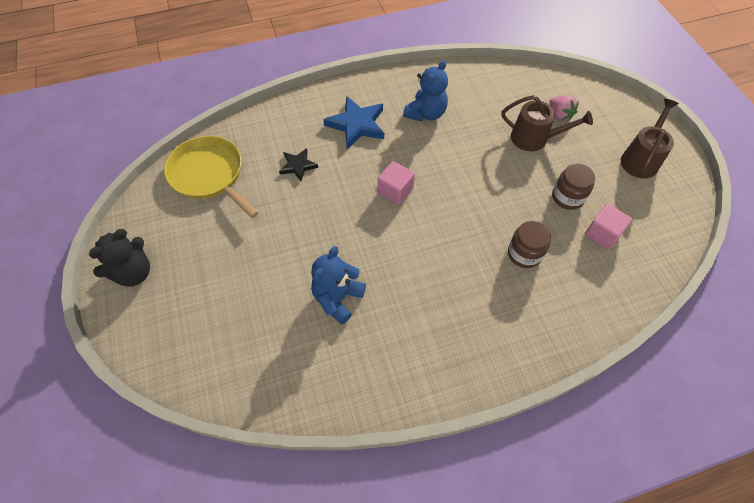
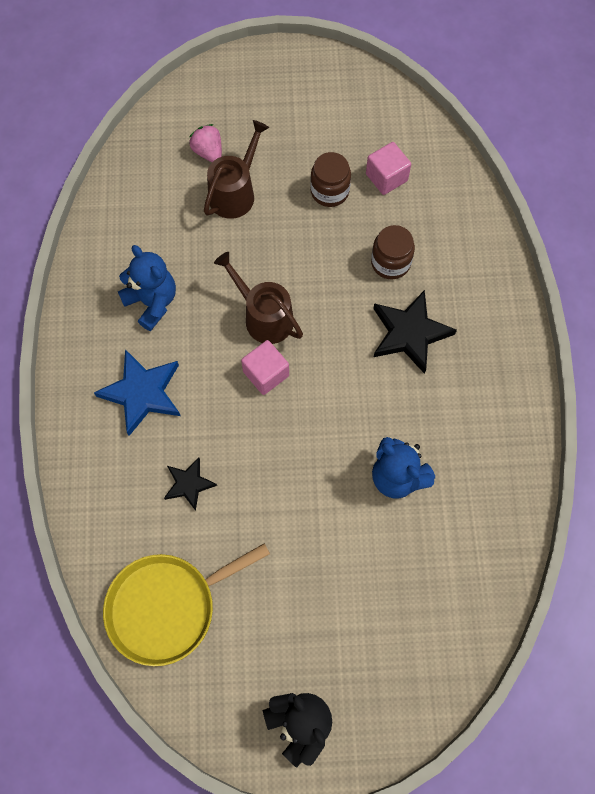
camera: 75 degrees left, 10 degrees up
pink strawberry [549,96,579,121] -> pink strawberry turned 105 degrees counterclockwise [189,124,222,162]
brown watering can [621,99,679,179] -> brown watering can moved to [214,252,303,344]
none -> black star [373,290,457,374]

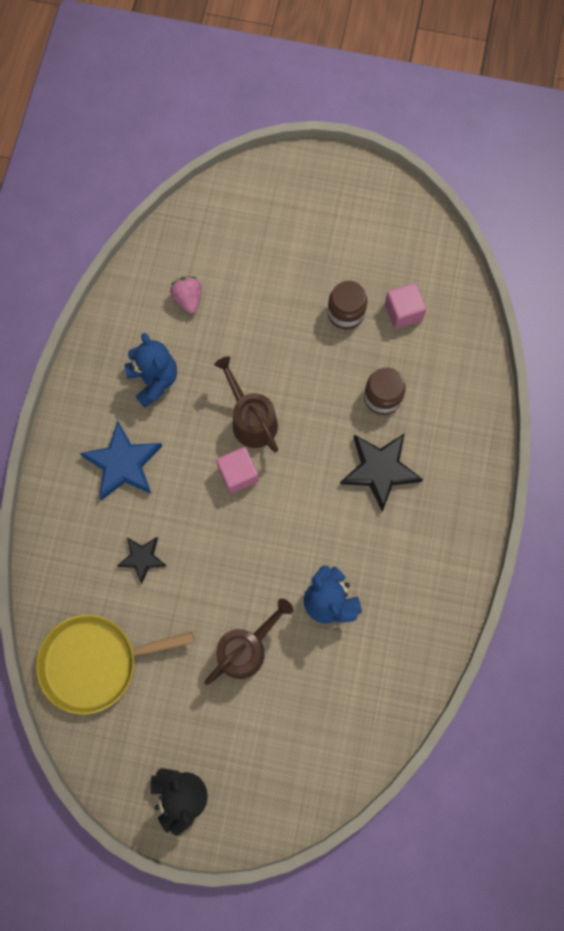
camera: 15 degrees right, 5 degrees up
pink strawberry [189,124,222,162] -> pink strawberry moved to [170,276,202,314]
brown watering can [204,120,269,219] -> brown watering can moved to [204,599,293,685]

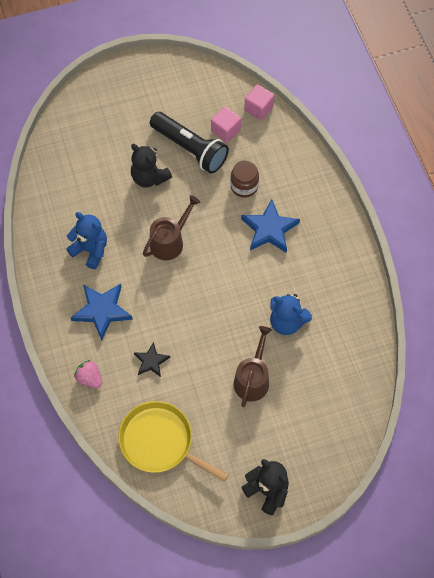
camera: 30 degrees left, 10 degrees down
yellow pan [36,615,195,715] -> yellow pan turned 75 degrees clockwise [118,401,229,482]
pink strawberry [170,276,202,314] -> pink strawberry moved to [74,360,102,388]
brown watering can [214,356,278,453] -> brown watering can turned 105 degrees clockwise [143,195,201,260]
pink cube [216,447,259,494] -> pink cube moved to [244,84,275,120]
brown jar [328,281,367,329] -> black flashlight [150,112,229,174]
black star [340,433,423,512] -> blue star [241,199,300,253]
none -> black teddy bear [131,144,172,188]

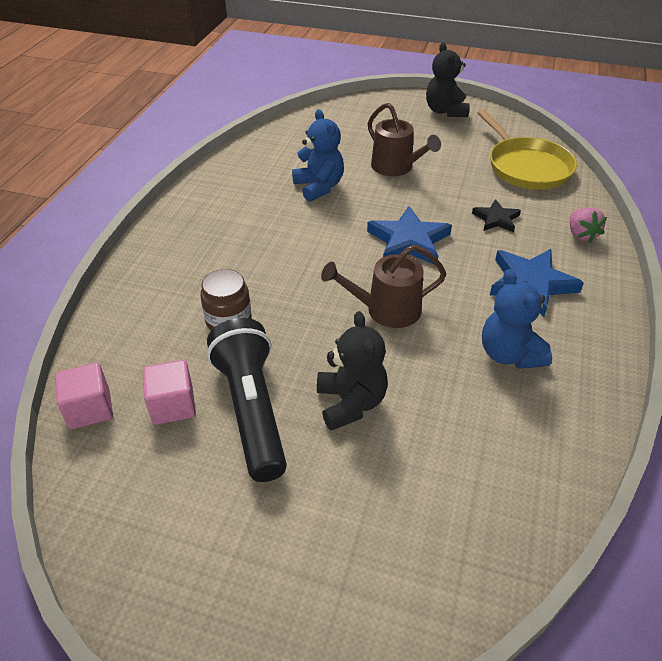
camera: 145 degrees left, 20 degrees down
brown watering can [233,326,272,407] -> brown watering can turned 90 degrees counterclockwise [368,103,441,176]
blue star [241,199,300,253] -> blue star moved to [367,206,452,264]

